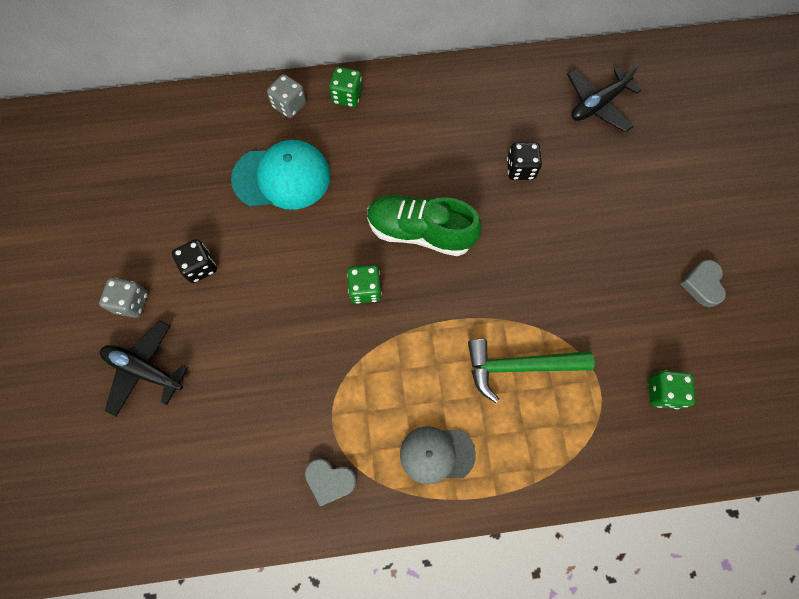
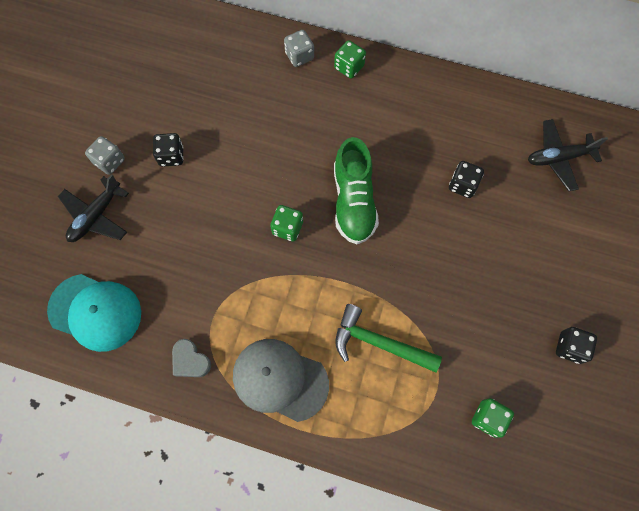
camera: 25 degrees right, 0 degrees up
black plane [100,321,188,417] -> black plane turned 105 degrees counterclockwise [58,174,129,242]
turquoise cap [231,140,331,210] -> turquoise cap moved to [47,274,141,352]
green shoe [367,195,482,256] -> green shoe turned 135 degrees counterclockwise [334,137,379,244]
grey cap [400,426,476,484] -> grey cap [233,339,329,422], size x1.53
grey heart [681,260,726,307] -> black dice [556,327,597,364]

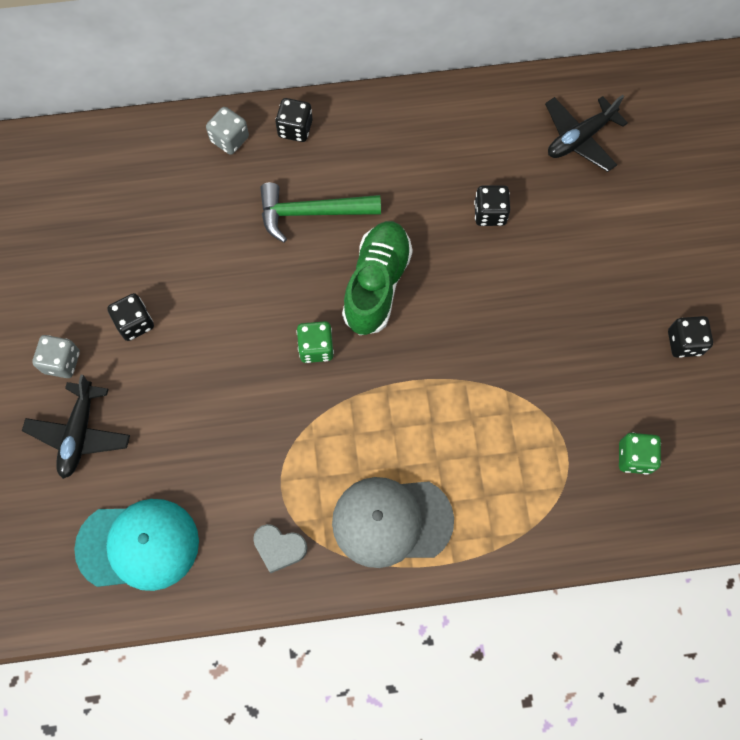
camera: 25 degrees left, 0 degrees up
green dice [334,40,366,79] -> black dice [275,98,312,142]
green shoe [334,137,379,244] -> green shoe turned 135 degrees counterclockwise [342,221,413,335]
green hammer [335,304,442,373] -> green hammer moved to [260,183,381,243]

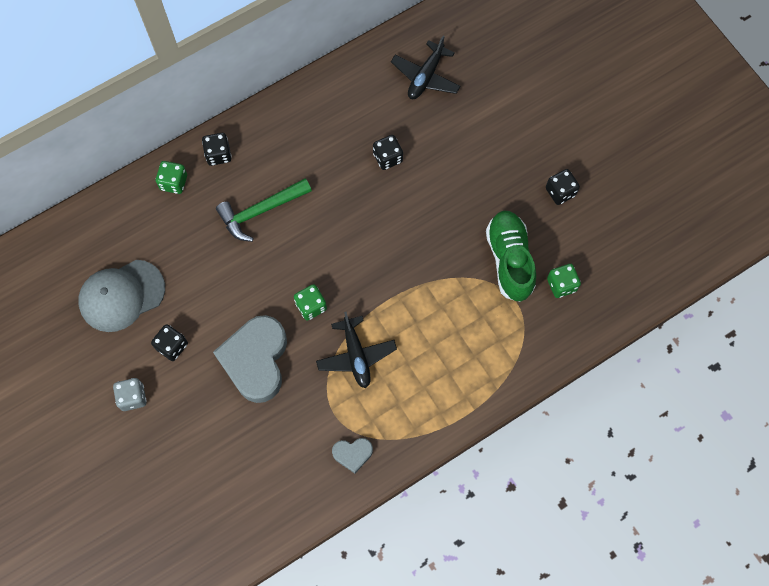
camera: 25 degrees left, 0 degrees up
black plane [22,375,130,479] -> black plane moved to [316,312,397,388]
turquoise cap [74,499,199,591] -> none
grey dice [206,107,249,155] -> green dice [156,161,187,194]
grey cap [332,477,454,568] -> grey cap moved to [78,260,165,332]
green shoe [342,221,413,335] -> green shoe moved to [486,211,536,302]
none -> grey heart [213,315,287,403]

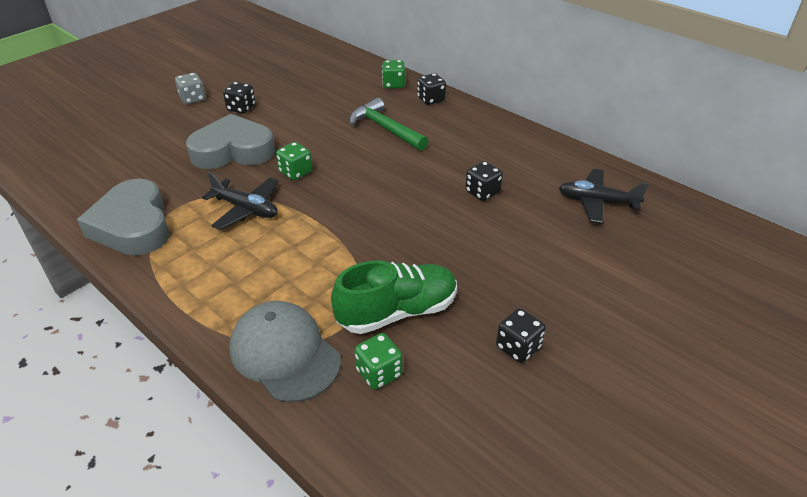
camera: 75 degrees right, 30 degrees down
grey cap [78,260,165,332] -> grey cap moved to [229,301,341,403]
black plane [316,312,397,388] -> black plane turned 120 degrees counterclockwise [202,171,278,230]
grey heart [332,438,373,474] -> grey heart [77,178,169,256], size x2.14

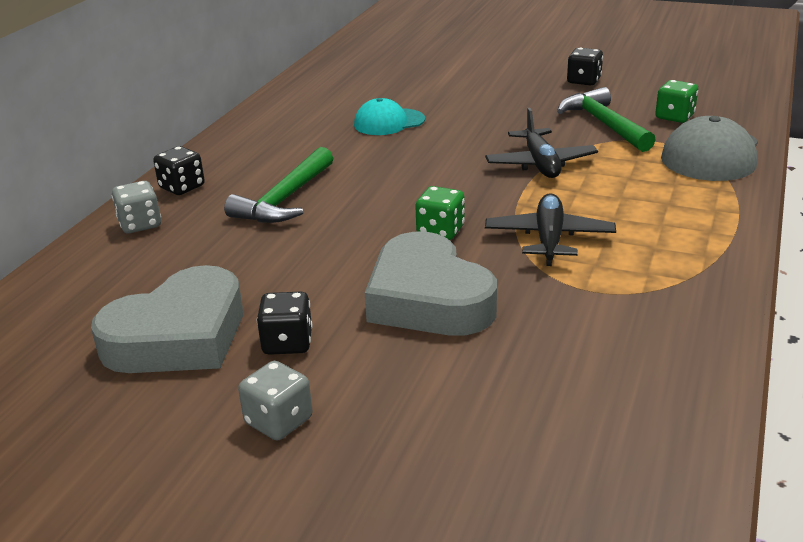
camera: 110 degrees left, 10 degrees down
grey heart [77,178,169,256] -> grey heart moved to [91,265,243,373]
green shoe [331,261,457,334] -> green hammer [557,87,656,152]
green dice [382,60,405,89] -> grey dice [112,181,161,233]
black dice [465,161,503,201] -> turquoise cap [354,98,425,135]
black plane [559,169,649,224] -> black plane moved to [485,108,598,178]

